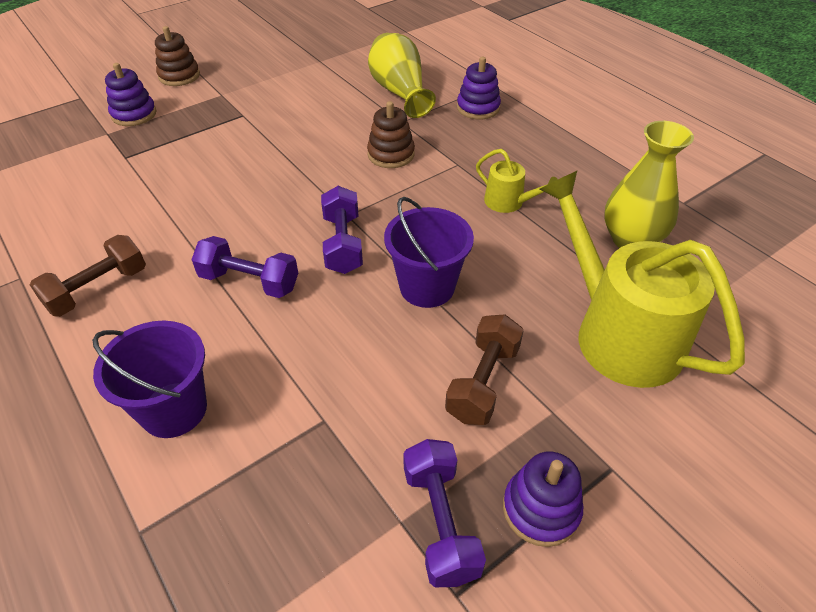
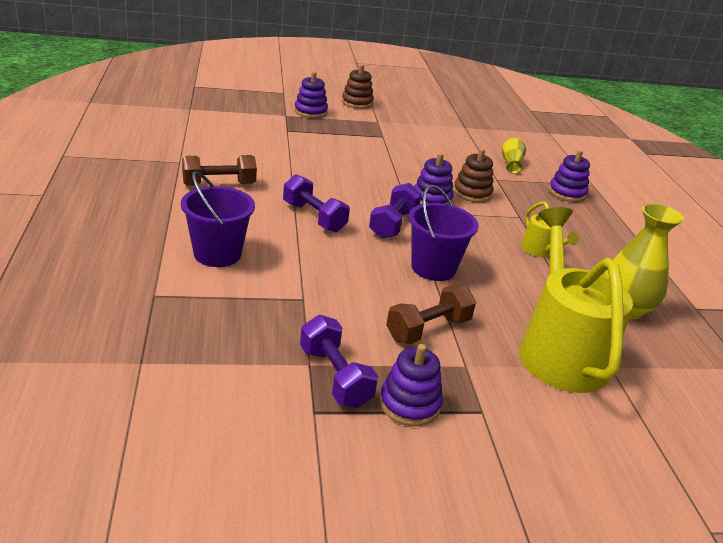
camera: 25 degrees right, 15 degrees down
yellow vase [368,33,436,118] -> yellow vase [502,138,526,174], size x0.55
purple dumbbell [404,439,486,587] -> purple dumbbell turned 45 degrees counterclockwise [300,315,378,408]
none -> purple stacking toy [414,153,454,205]

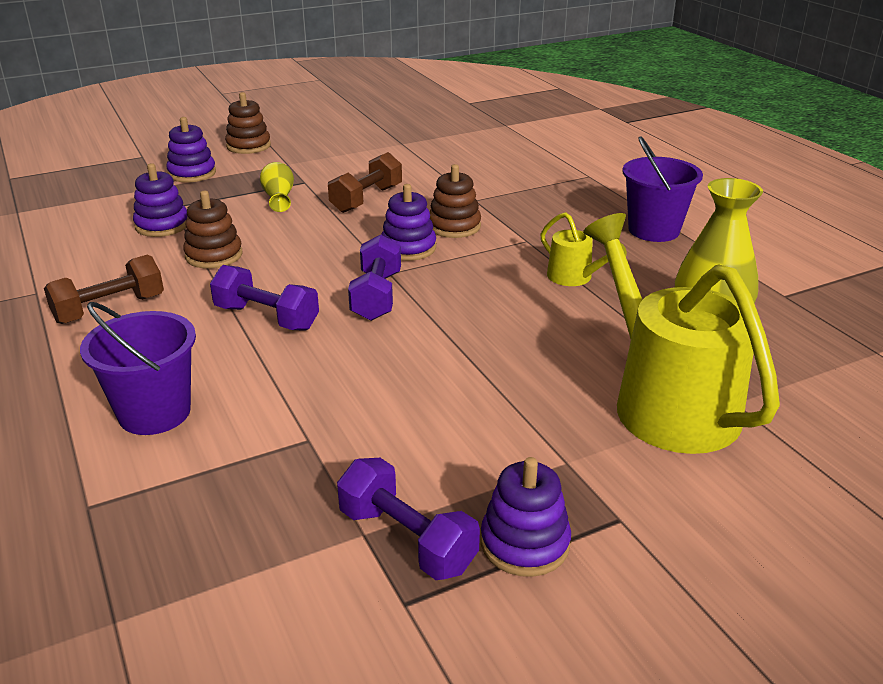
camera: 15 degrees left, 0 degrees up
brown dumbbell [386,285,476,344] -> brown dumbbell moved to [328,152,402,213]
purple bucket [409,185,479,281] -> purple bucket moved to [622,136,703,242]
yellow vase [502,138,526,174] -> yellow vase moved to [260,162,294,212]
purple stacking toy [549,150,590,202] -> purple stacking toy moved to [133,163,188,237]
none -> brown stacking toy [183,191,243,269]

